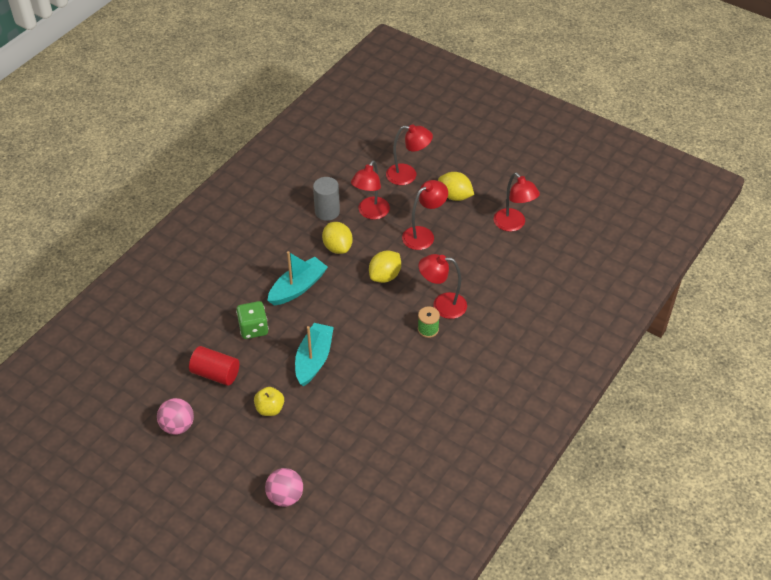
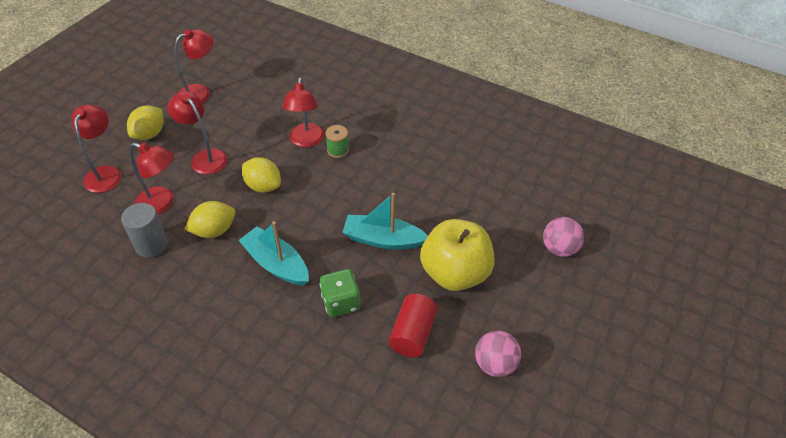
camera: 95 degrees left, 0 degrees up
yellow apple [254,387,284,416] -> yellow apple [420,219,495,291], size x2.10

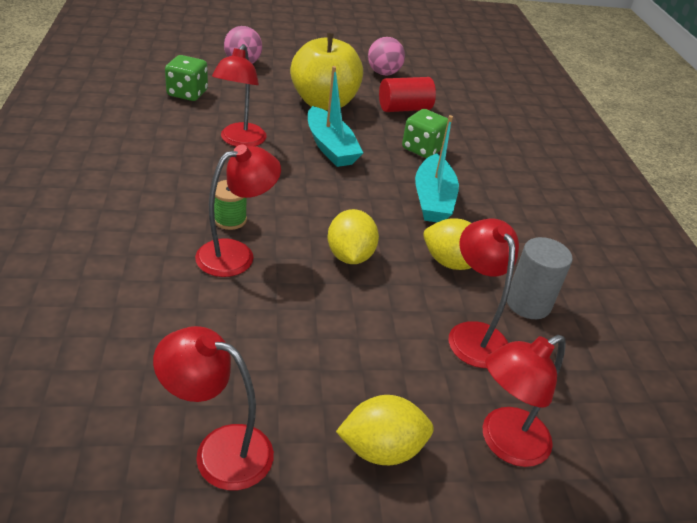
camera: 130 degrees left, 10 degrees down
red lamp [167,91,228,175] -> red lamp moved to [212,44,267,147]
none -> green dice [165,55,208,101]

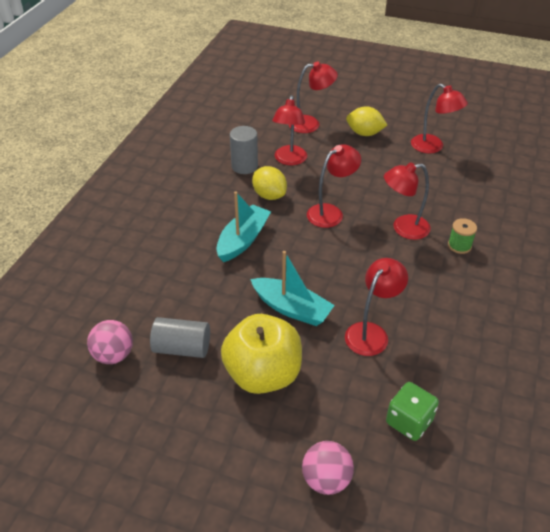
camera: 150 degrees left, 5 degrees up
green spool [214,180,247,230] -> green spool moved to [448,218,477,254]
turquoise boat [308,66,363,167] -> turquoise boat turned 120 degrees clockwise [250,251,335,326]
yellow lemon [327,209,379,264] -> red lamp [307,144,361,228]
pink ball [368,37,405,75] -> pink ball moved to [87,320,133,364]
red cylinder [379,77,436,112] -> grey cylinder [150,317,210,358]
green dice [402,109,448,158] -> none

